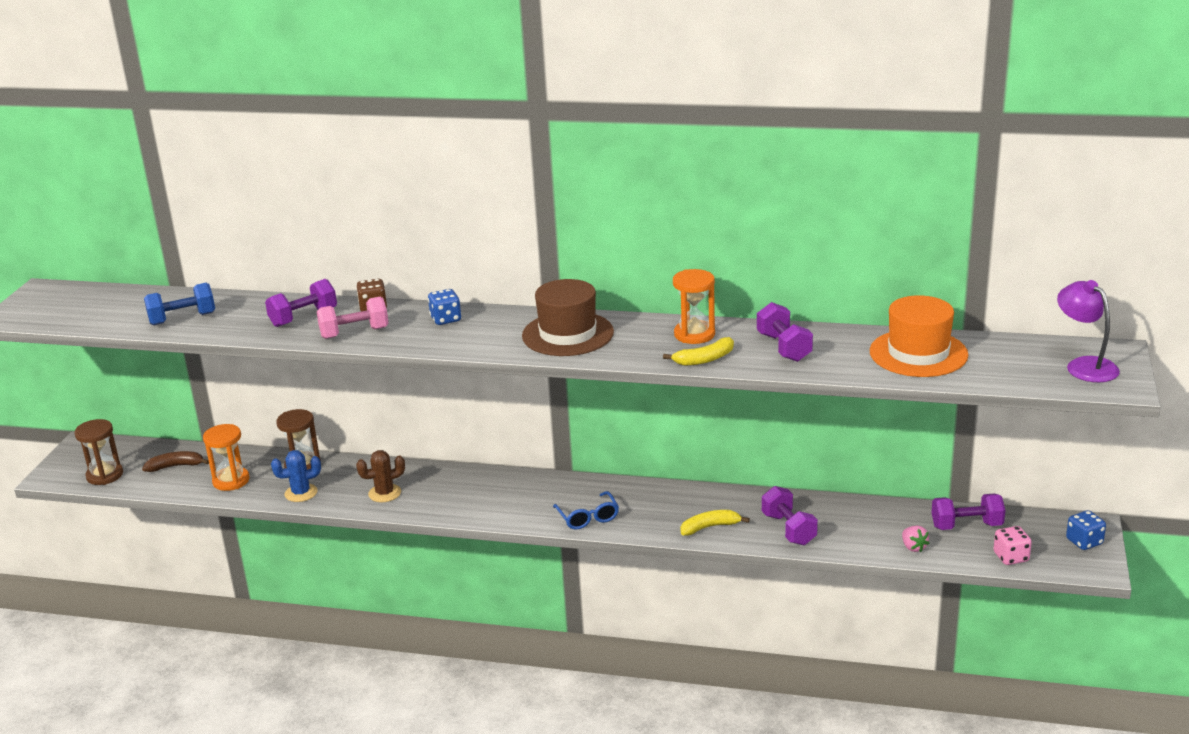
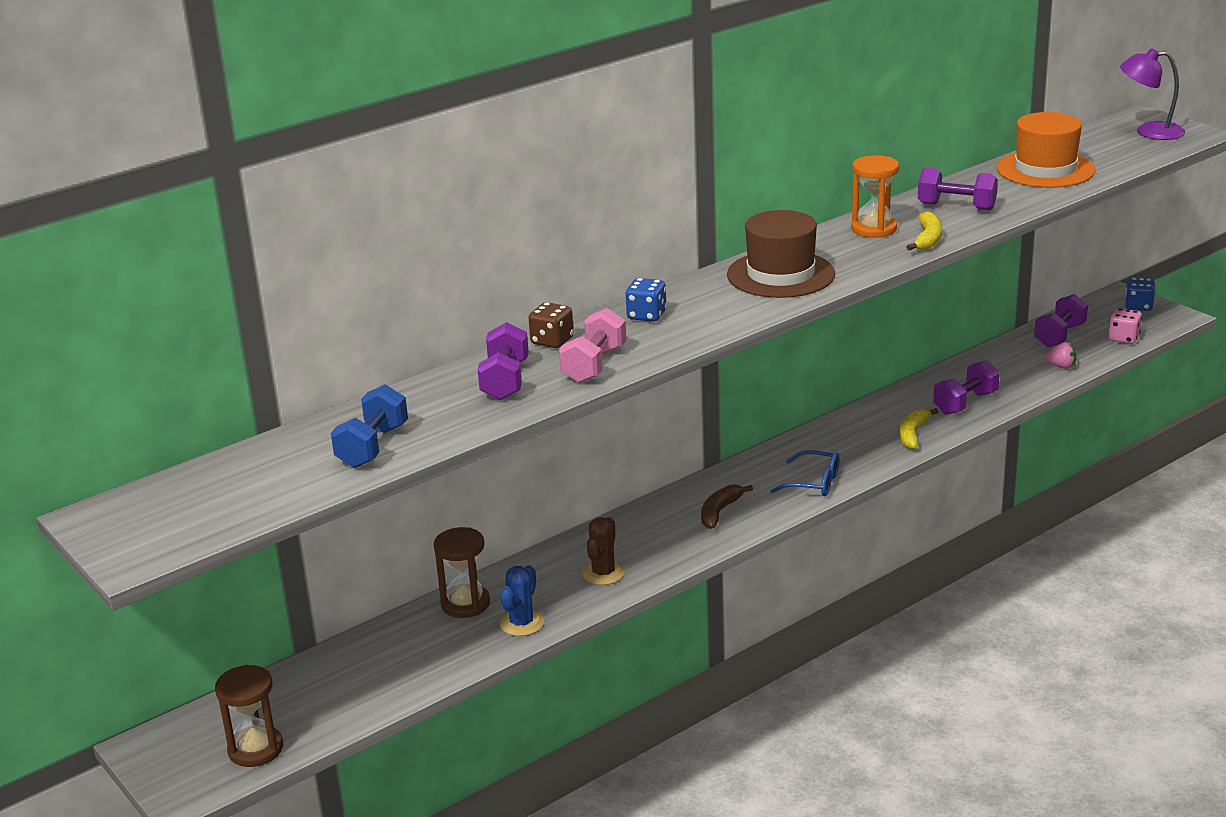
camera: 50 degrees left, 0 degrees up
brown banana [142,451,209,472] -> brown banana moved to [701,485,753,529]
orange hourglass [203,424,249,491] -> none
purple dumbbell [762,486,818,545] -> purple dumbbell turned 60 degrees counterclockwise [933,360,1000,415]

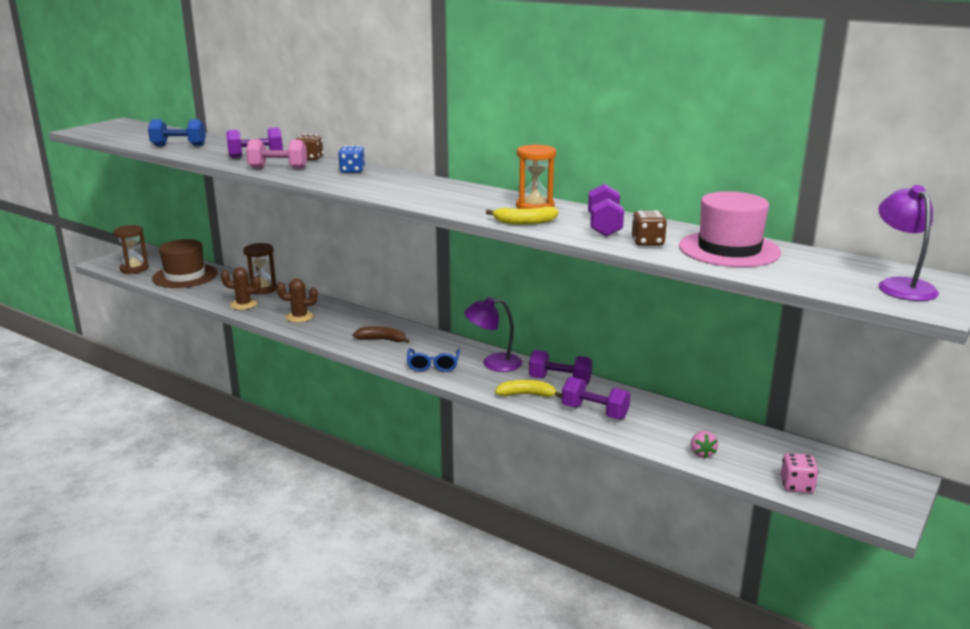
camera: 70 degrees right, 5 degrees down
blue cactus [500,565,544,636] -> brown cactus [221,267,261,310]
brown hat [727,210,835,298] -> brown hat moved to [152,239,217,288]
orange hat [996,112,1095,188] -> pink hat [679,191,781,267]
purple dumbbell [1034,294,1088,348] -> purple dumbbell moved to [529,350,592,385]
blue dice [1125,277,1155,311] -> none
none -> purple lamp [464,297,522,372]
none -> brown dice [632,210,667,246]

